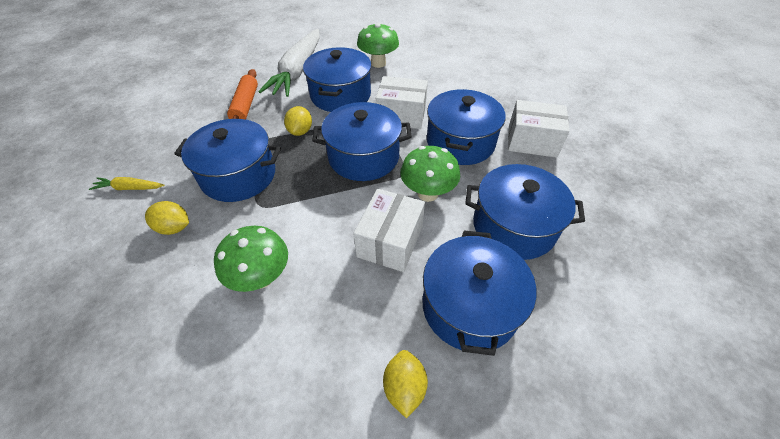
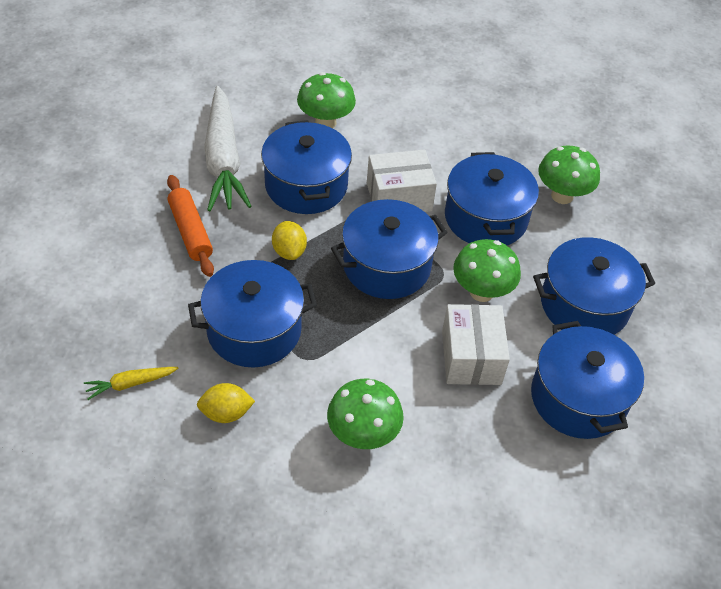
camera: 25 degrees left, 0 degrees up
yellow lemon [383,350,428,419] -> none
white box [508,100,570,158] -> green mushroom [538,145,600,204]

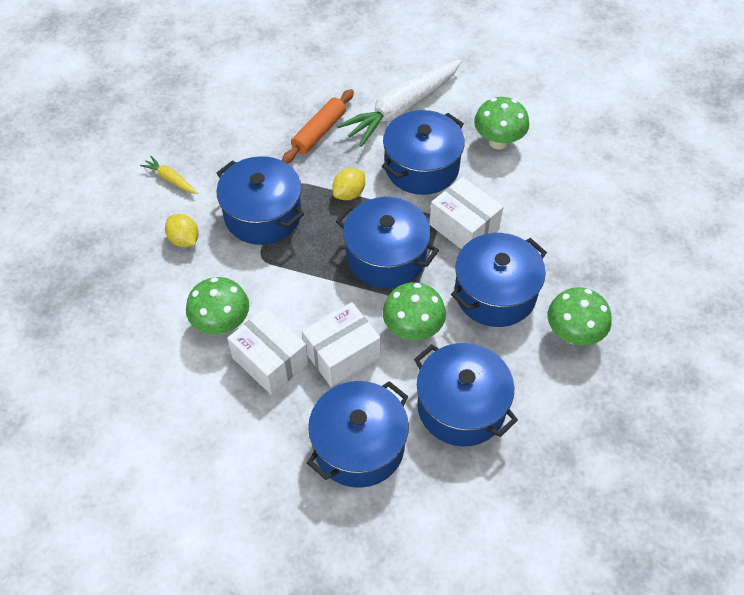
camera: 60 degrees right, 5 degrees up
none -> white box [227,308,308,395]

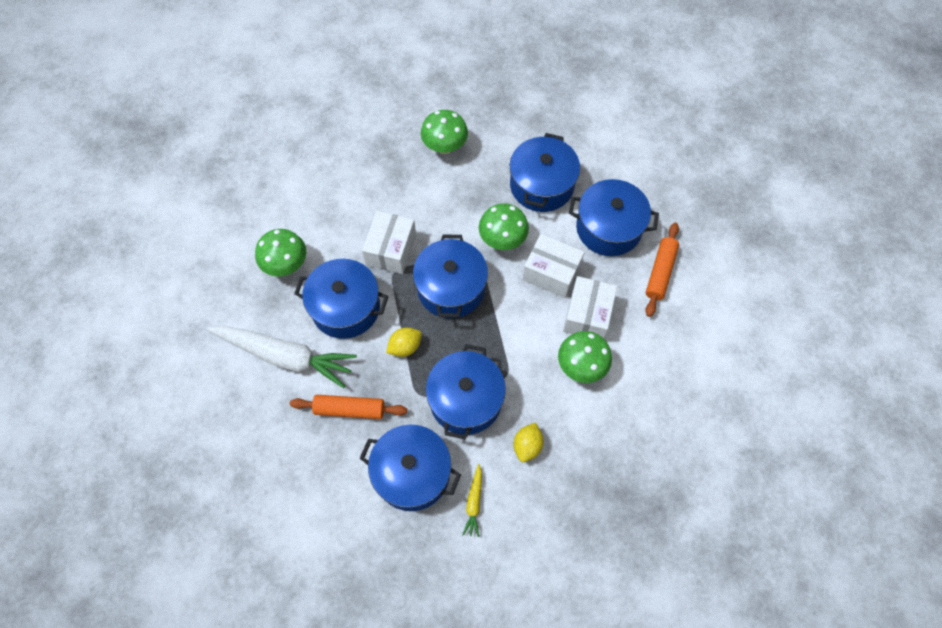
camera: 120 degrees left, 10 degrees up
yellow lemon [332,168,365,200] -> yellow lemon turned 45 degrees counterclockwise [386,327,422,357]
blue pot [451,233,547,327] -> blue pot moved to [359,425,461,511]
none -> orange rolling pin [645,223,679,317]

